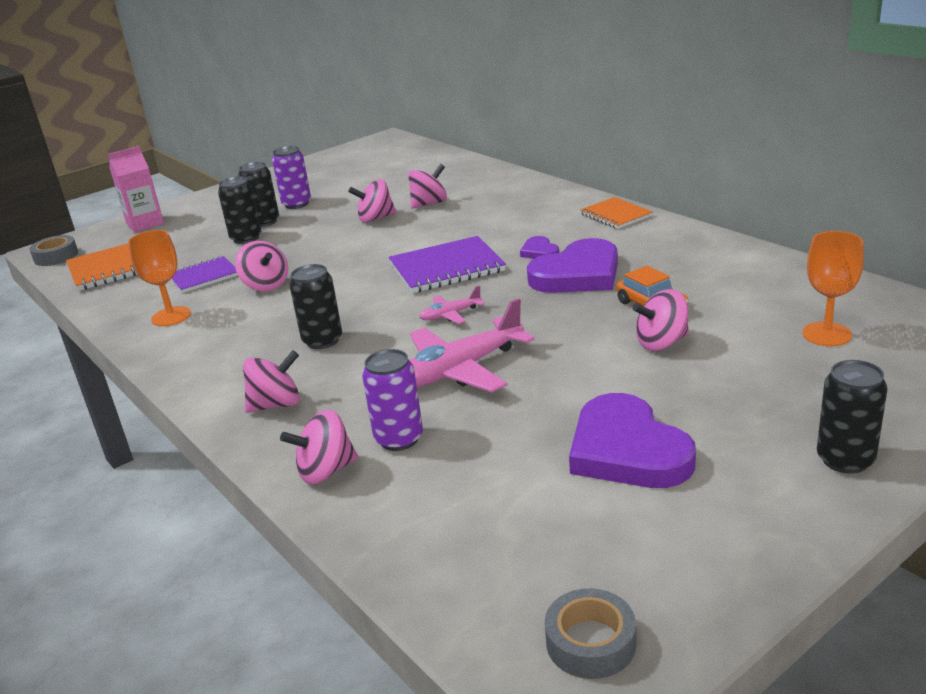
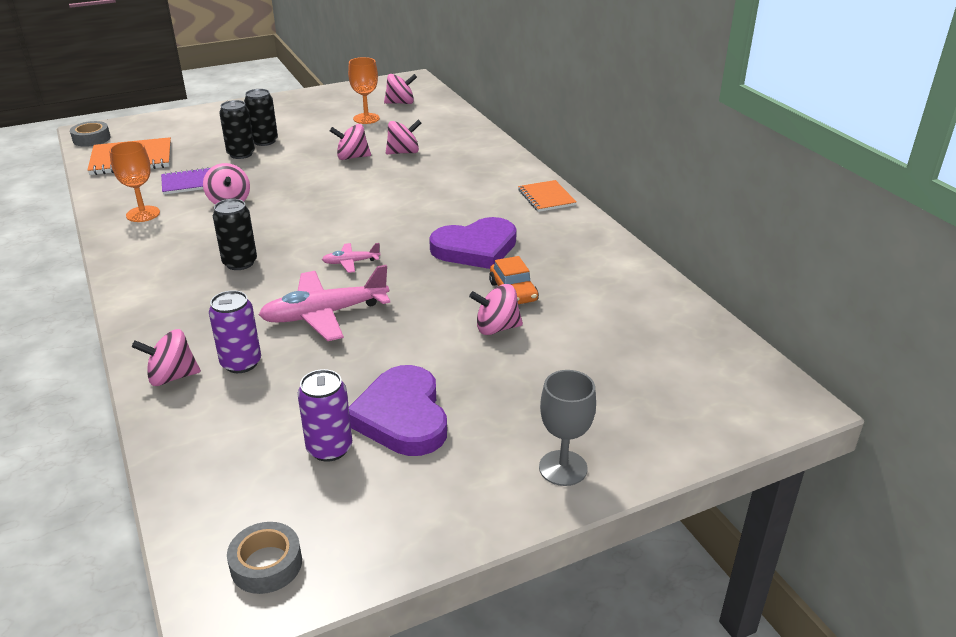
camera: 10 degrees right, 5 degrees up
pink carton [108,146,164,232] -> none
pink spinning top [243,350,300,413] -> pink spinning top moved to [384,74,417,104]
purple can [272,146,311,209] -> purple can moved to [297,369,352,462]
purple notebook [389,236,506,293] -> none
purple heart [520,236,559,259] -> none
orange goblet [802,231,864,346] -> orange goblet moved to [348,57,380,124]
black can [817,360,888,474] -> grey goblet [539,370,596,486]

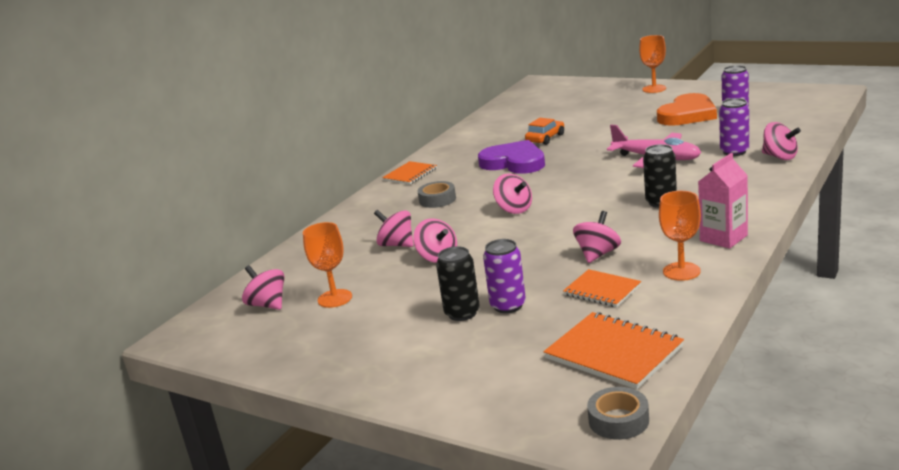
camera: 120 degrees left, 10 degrees down
purple notebook [161,167,210,195] -> orange notebook [563,269,641,307]
black can [219,100,255,159] -> purple can [483,239,526,313]
grey tape [227,522,302,594] -> grey tape moved to [417,181,456,208]
pink plane [322,243,380,273] -> none
purple heart [349,365,447,456] -> orange heart [657,93,717,126]
pink spinning top [469,284,523,335] -> pink spinning top moved to [493,174,532,214]
grey goblet [539,370,596,486] -> orange goblet [639,35,666,93]
none -> pink carton [698,153,748,249]

